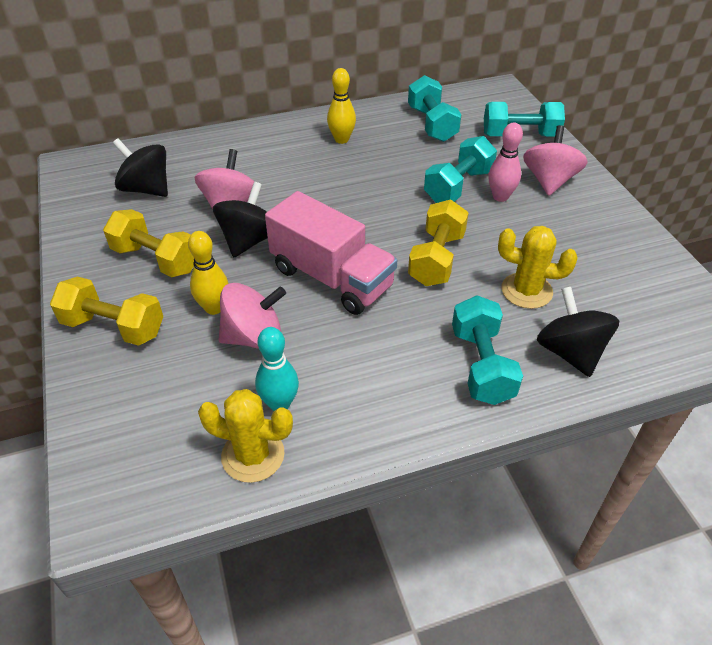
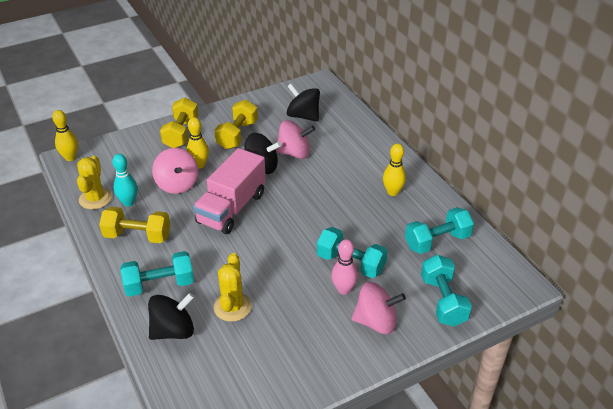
camera: 80 degrees right, 5 degrees down
black spinning top [113,138,168,197] -> black spinning top turned 75 degrees counterclockwise [287,84,320,122]
yellow dumbbell [408,199,469,286] -> yellow dumbbell moved to [99,207,170,243]
none -> yellow bowling pin [52,110,78,161]

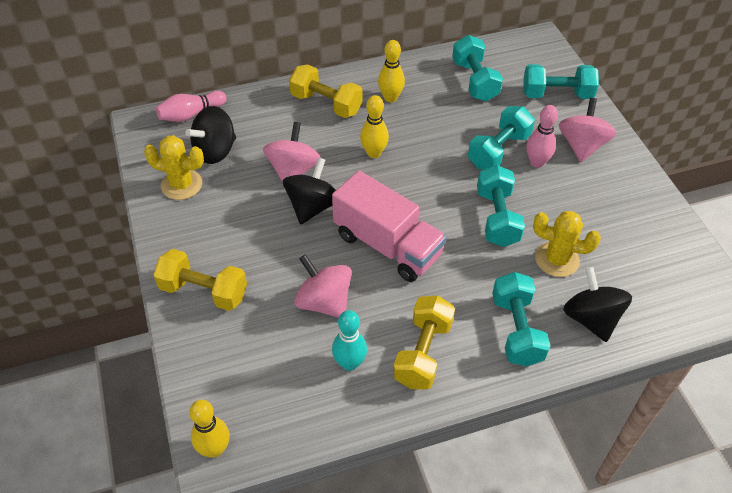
camera: 80 degrees left, 10 degrees up
yellow cactus [77,156,112,210] -> yellow cactus moved to [144,135,204,200]
pink spinning top [152,148,198,194] -> pink spinning top turned 120 degrees counterclockwise [294,254,352,318]
yellow bowling pin [187,117,209,169] -> yellow bowling pin moved to [360,95,389,158]
yellow dumbbell [214,100,258,149] -> yellow dumbbell moved to [289,65,363,118]
none -> pink bowling pin [156,91,227,122]
none -> turquoise dumbbell [477,165,525,247]

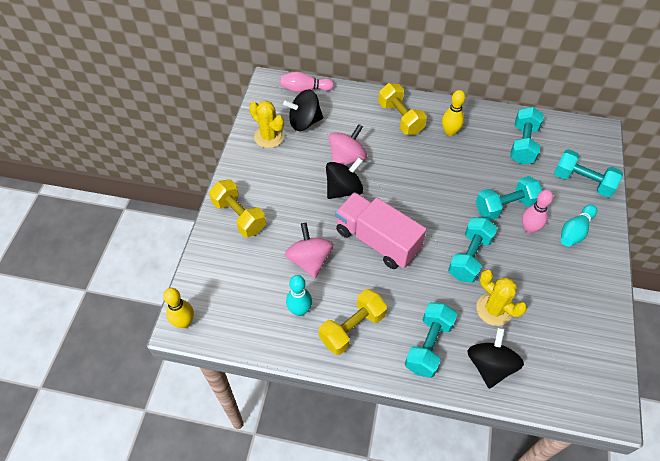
camera: 30 degrees right, 5 degrees up
pink truck [332,171,447,282] -> pink truck turned 150 degrees clockwise [335,192,426,269]
yellow bowling pin [360,95,389,158] -> none
pink spinning top [559,98,616,162] -> turquoise bowling pin [561,204,597,247]

